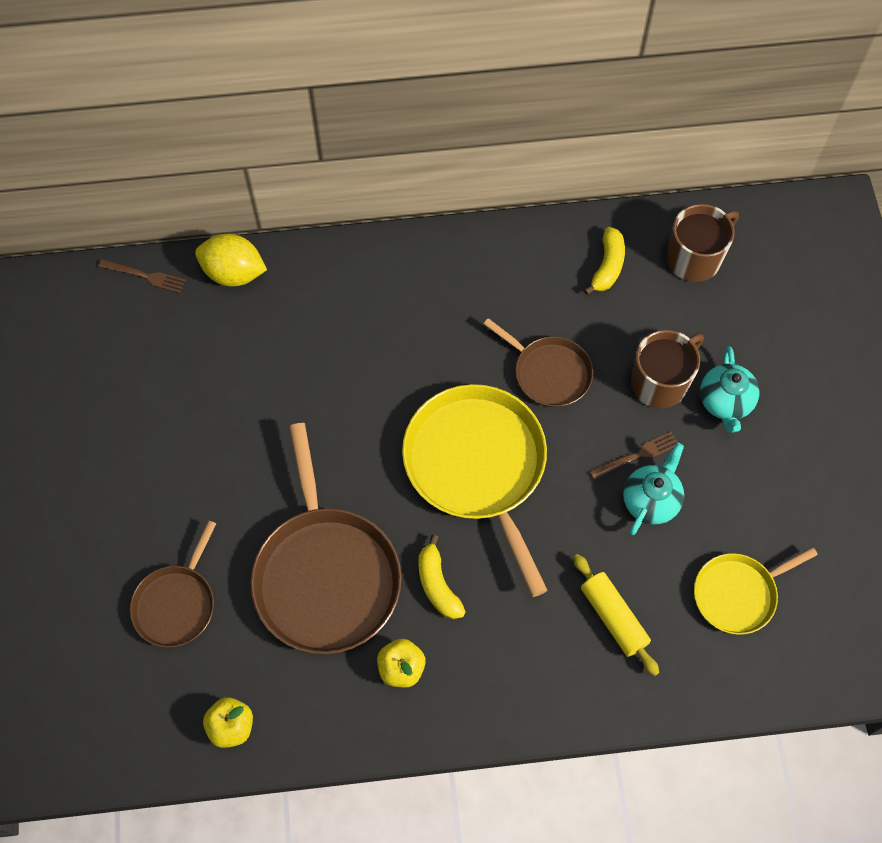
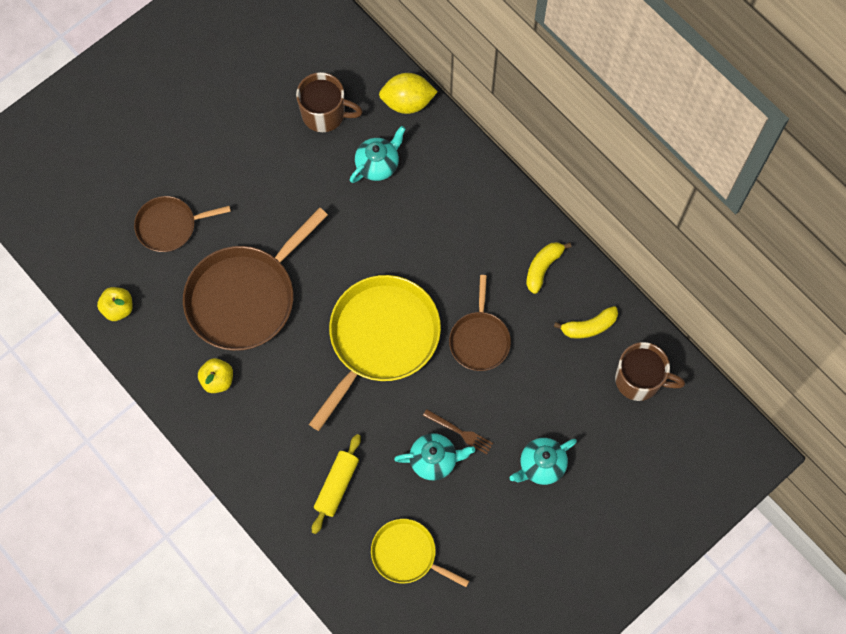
camera: 55 degrees right, 5 degrees up
brown fork [98,259,186,293] -> none
yellow lemon [195,234,267,286] -> yellow lemon turned 75 degrees counterclockwise [379,73,438,114]
yellow banana [418,535,465,619] -> yellow banana moved to [526,242,571,294]
brown mug [631,330,704,409] -> brown mug moved to [296,72,363,132]
none -> turquoise teapot [350,126,406,183]

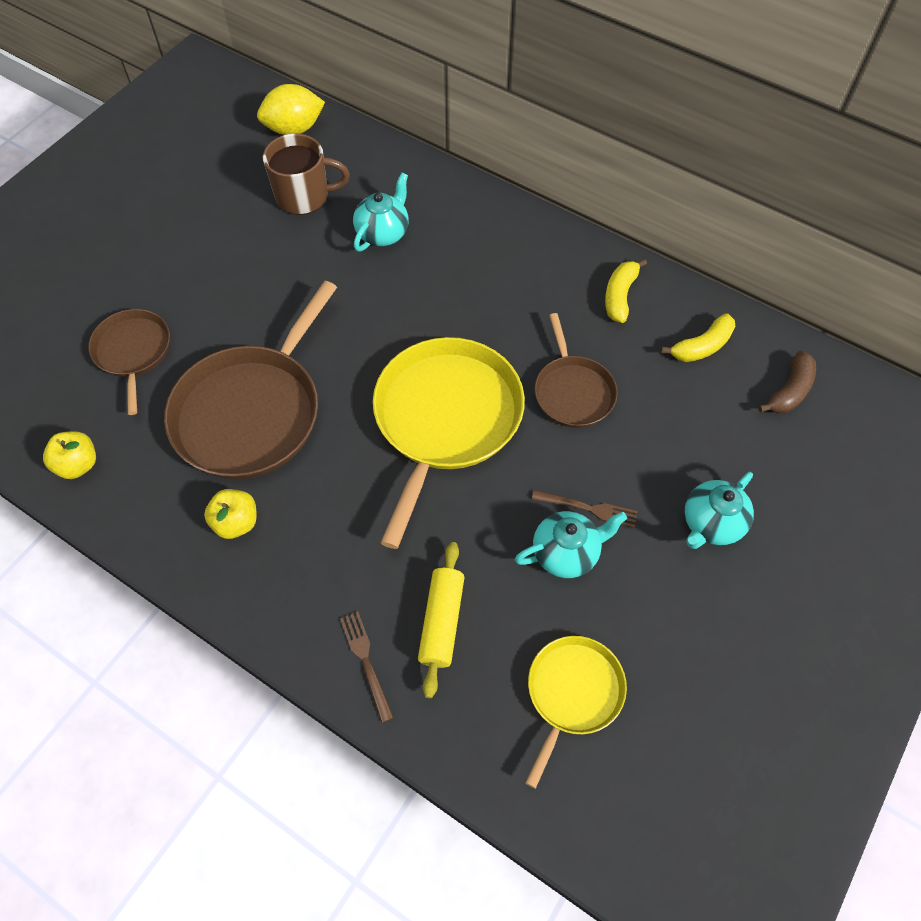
camera: 15 degrees left, 10 degrees down
brown pan [134,196,231,252] -> brown pan turned 105 degrees clockwise [88,309,170,415]
yellow pan [371,519,469,587] -> yellow pan turned 105 degrees clockwise [525,636,627,789]
yellow lemon [379,73,438,114] -> yellow lemon moved to [257,84,325,135]
brown mug [615,342,685,401] -> brown banana [758,351,816,414]
none -> brown fork [340,612,393,723]

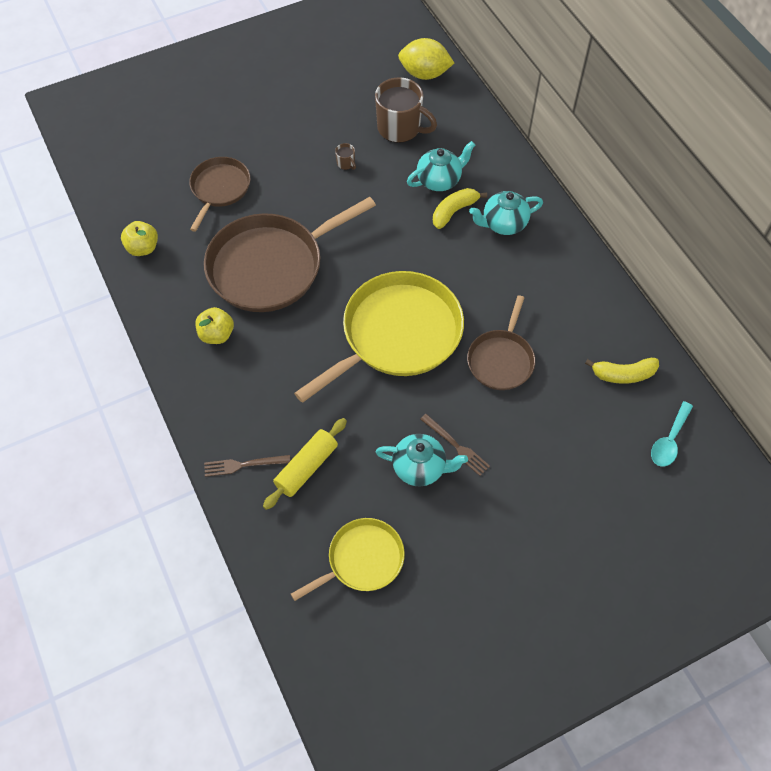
camera: 30 degrees right, 0 degrees up
brown fork [340,612,393,723] -> brown fork turned 105 degrees counterclockwise [204,455,290,477]
yellow banana [605,259,647,323] -> yellow banana moved to [433,188,487,229]
turquoise teapot [685,472,754,549] -> turquoise teapot moved to [469,191,543,235]
brown banana [758,351,816,414] -> turquoise spoon [651,401,693,467]
none -> brown mug [335,143,356,170]

